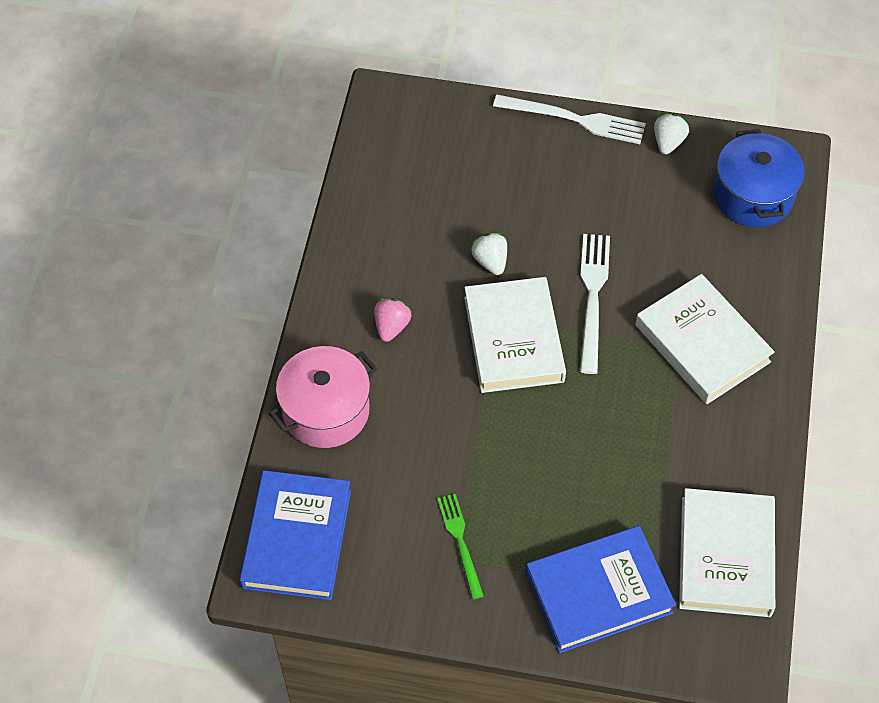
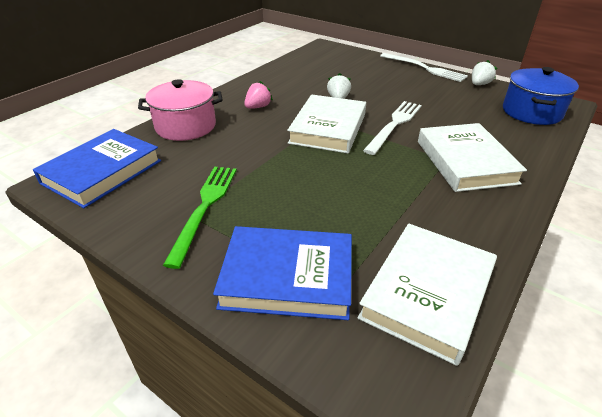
camera: 25 degrees right, 20 degrees down
green fork [437,494,484,600] -> green fork [163,167,237,269], size x1.55

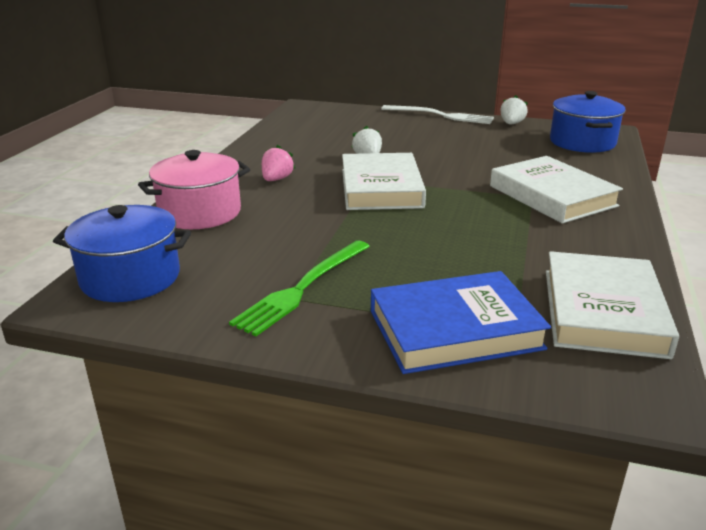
camera: 20 degrees left, 10 degrees down
blue book [33,129,161,208] -> blue pot [53,205,191,302]
green fork [163,167,237,269] -> green fork turned 135 degrees counterclockwise [229,240,370,336]
white fork [363,101,422,155] -> none

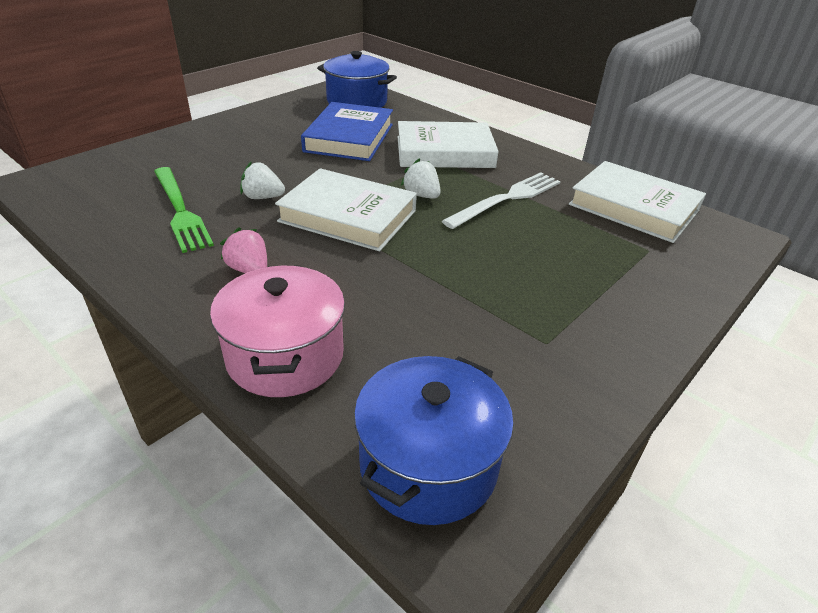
camera: 65 degrees left, 10 degrees up
green fork [229,240,370,336] -> green fork moved to [154,167,214,253]
blue book [371,271,551,374] -> blue book moved to [301,102,393,161]
white fork [381,105,494,124] -> white fork moved to [442,172,561,229]
white strawberry [500,95,528,124] -> white strawberry moved to [401,158,441,199]

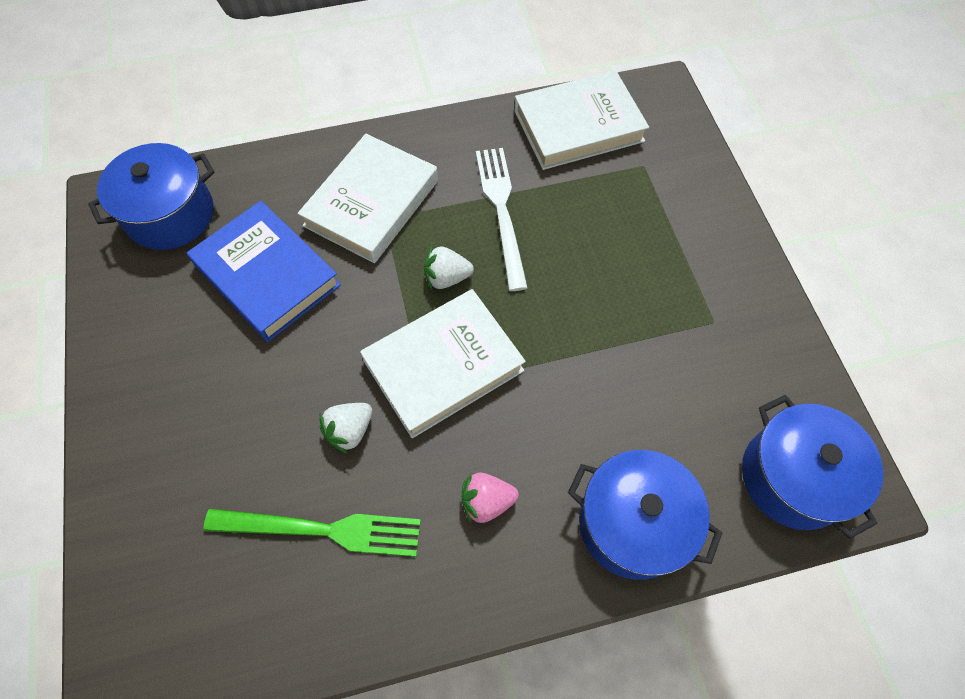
camera: 55 degrees left, 25 degrees up
pink pot [210,265,345,397] -> blue pot [568,450,722,580]

